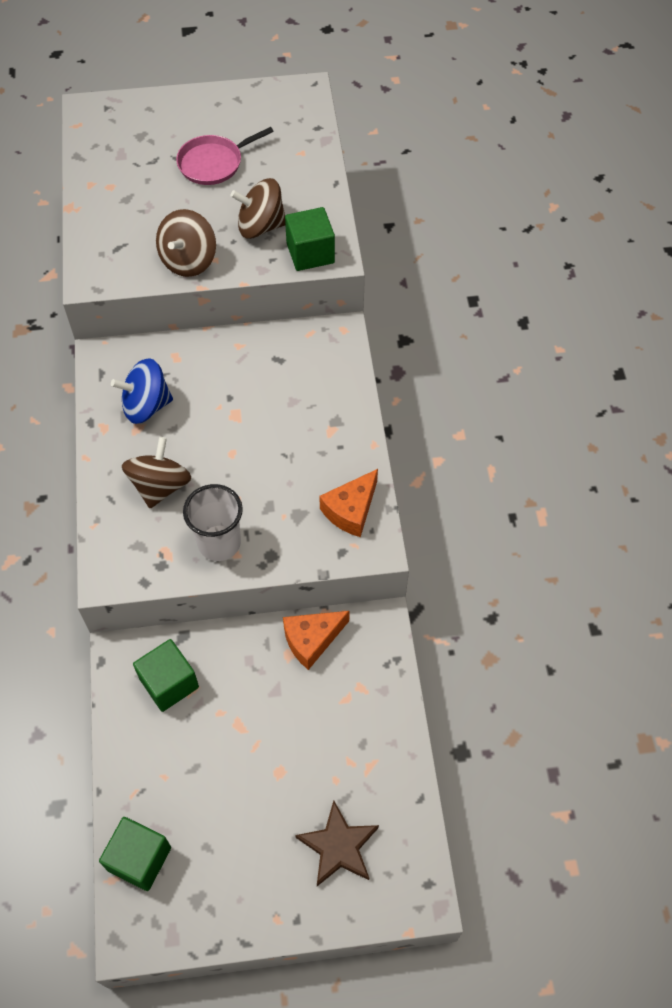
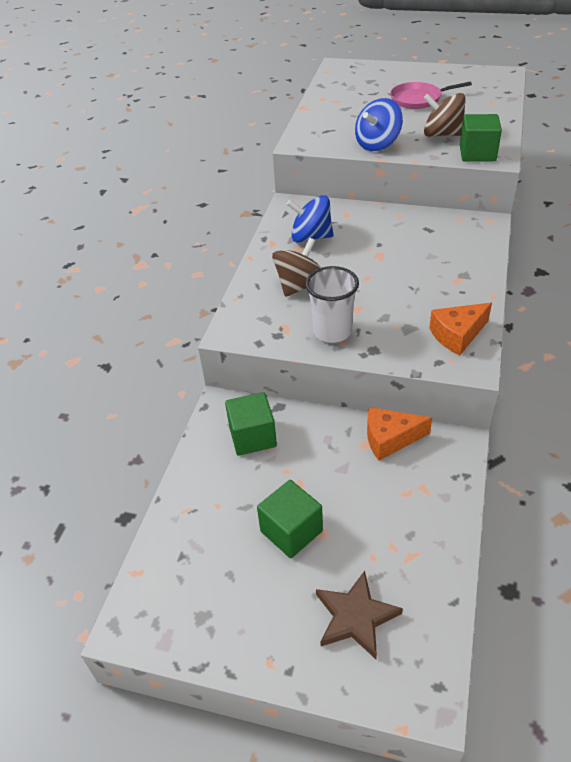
camera: 25 degrees right, 15 degrees down
green cube [99,817,171,891] -> green cube moved to [257,480,323,558]
brown spinning top [156,209,216,277] -> blue spinning top [355,98,403,151]

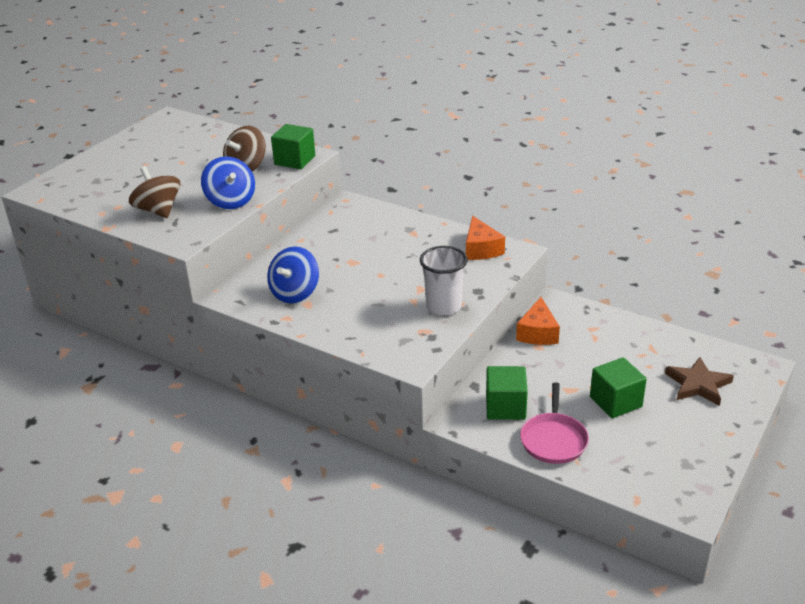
camera: 75 degrees left, 10 degrees down
brown spinning top [272,238,321,297] -> brown spinning top moved to [129,166,180,218]
pink pan [390,82,472,109] -> pink pan moved to [520,382,589,464]

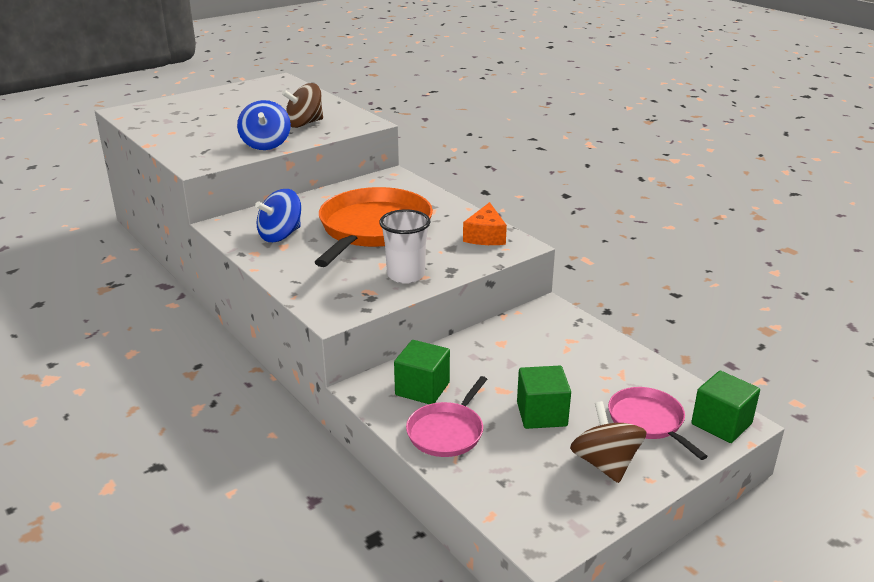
camera: 20 degrees right, 5 degrees down
brown spinning top [129,166,180,218] -> brown spinning top moved to [570,401,647,483]
green cube [271,124,315,169] -> green cube moved to [691,371,760,443]
orange cheese [516,297,560,345] -> none
brown star [665,357,734,406] -> pink pan [608,387,708,460]
none -> orange pan [314,187,433,267]

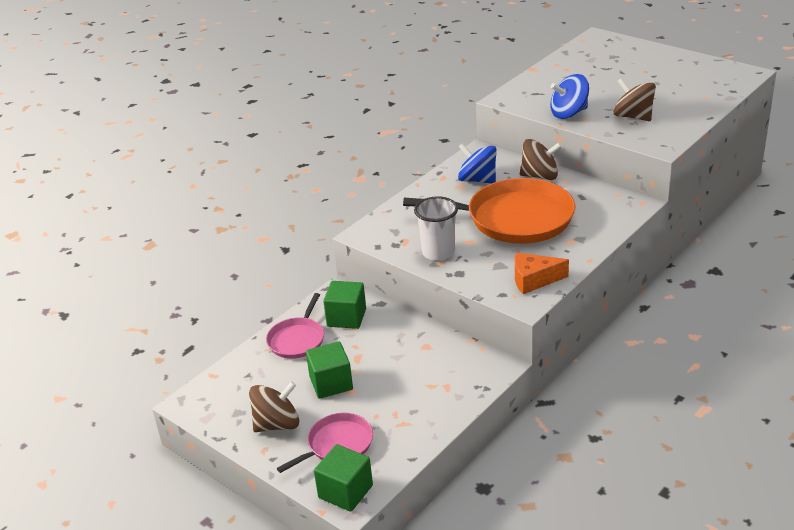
camera: 80 degrees right, 5 degrees up
pink pan [406,376,487,457] -> pink pan turned 90 degrees counterclockwise [266,293,324,359]
none -> brown spinning top [520,139,562,180]

